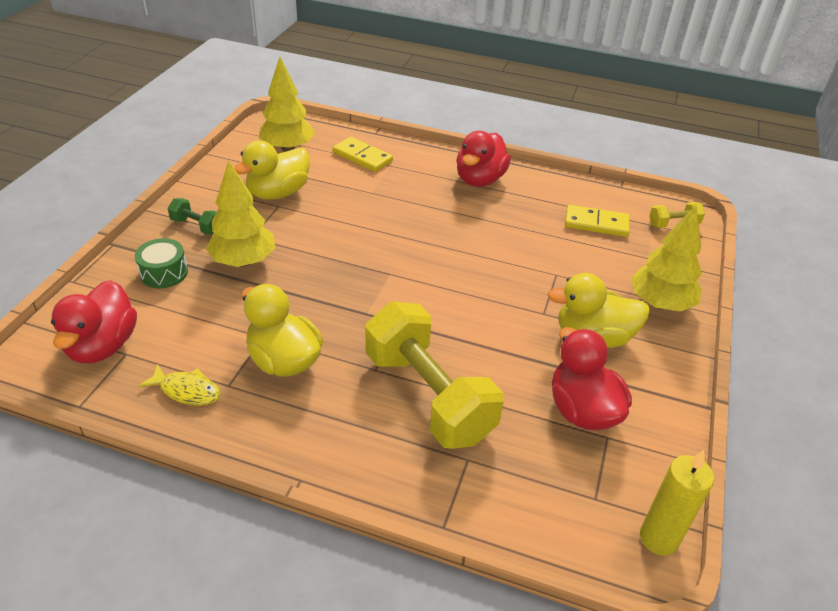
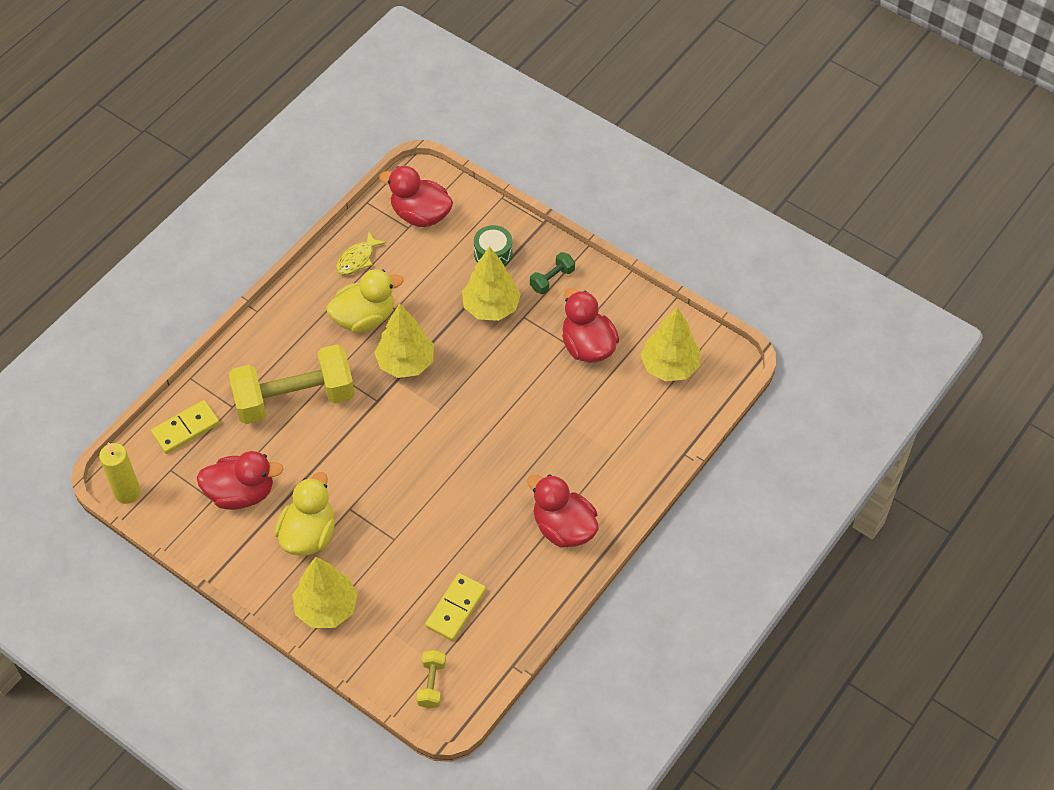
camera: 110 degrees right, 15 degrees up
yellow duck [234,140,310,200] -> red duck [562,288,619,363]
yellow domino [333,137,393,172] -> yellow domino moved to [151,400,220,454]
none -> yellow tree [374,303,434,378]

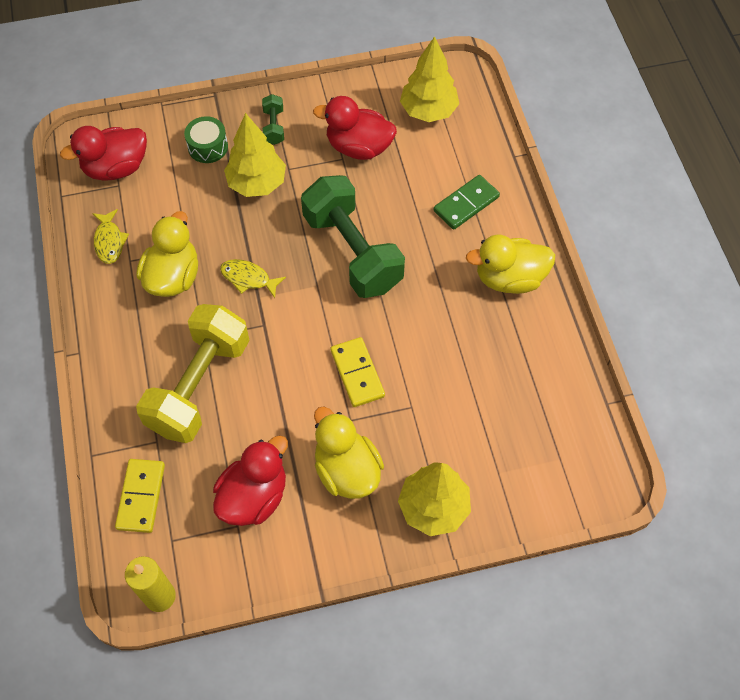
camera: 50 degrees left, 5 degrees up
yellow tree [374,303,434,378] -> yellow fish [220,259,286,298]
yellow dumbbell [417,650,446,709] -> none
yellow domino [425,573,486,641] -> yellow domino moved to [331,337,385,407]
red duck [527,474,599,548] -> yellow duck [466,235,555,294]
none -> green dumbbell [301,175,405,298]
none -> green domino [434,175,500,230]

